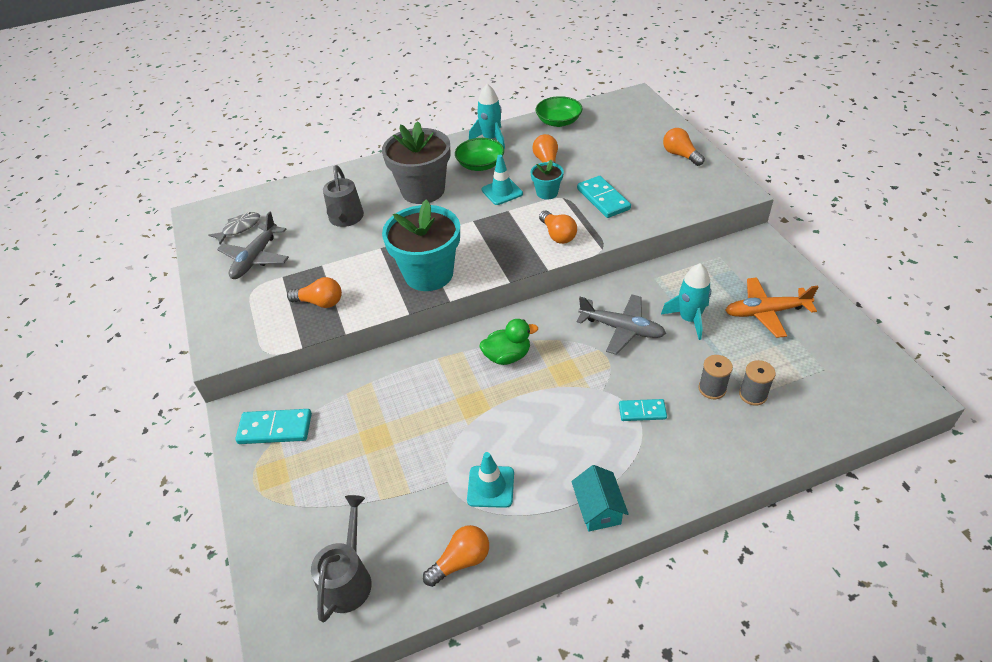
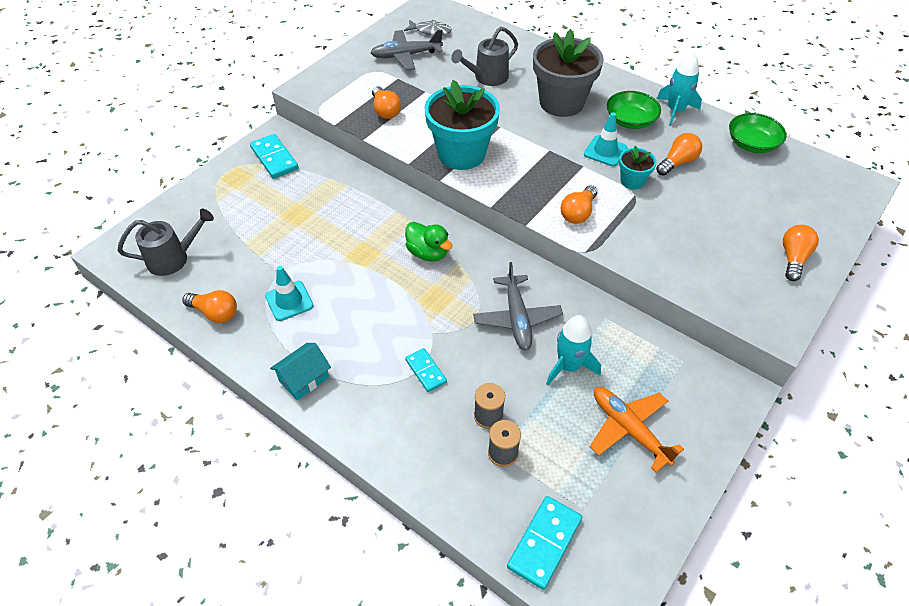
camera: 55 degrees right, 5 degrees up
turquoise domino [577,176,631,218] -> turquoise domino moved to [507,496,582,590]

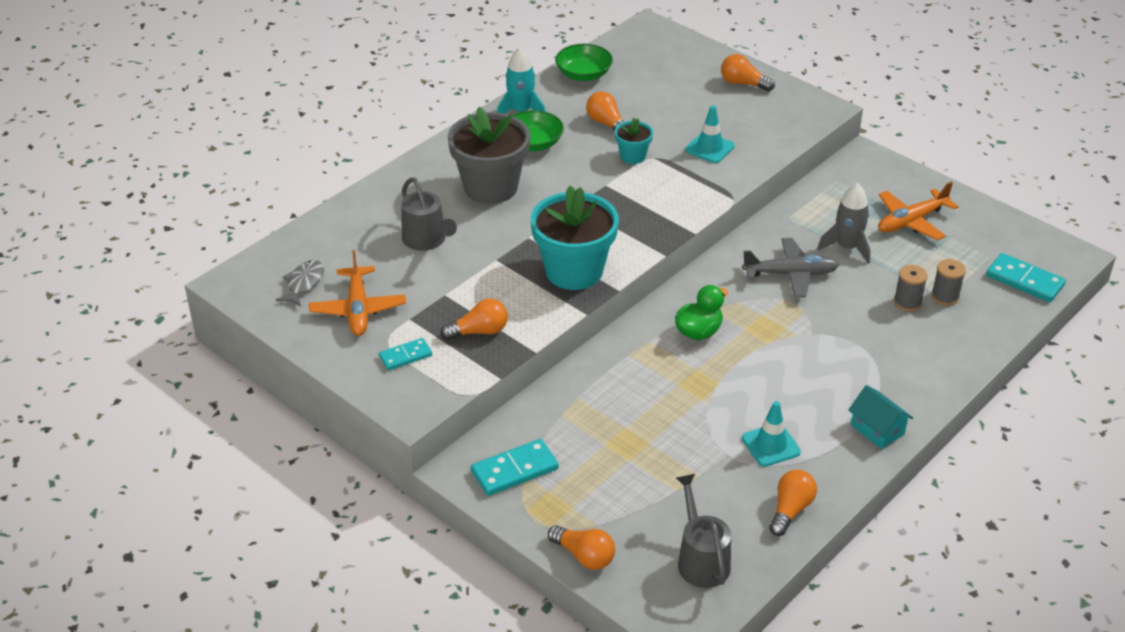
camera: 85 degrees left, 10 degrees down
grey plane [370,30,443,70] -> orange plane [309,250,406,336]
turquoise domino [405,348,447,392] -> turquoise domino moved to [379,338,432,370]
turquoise rocket [546,315,601,385] -> grey rocket [817,183,871,264]
orange light bulb [561,185,598,224] -> orange light bulb moved to [548,525,615,570]
turquoise traffic cone [584,113,627,166] -> turquoise traffic cone moved to [685,105,735,163]

